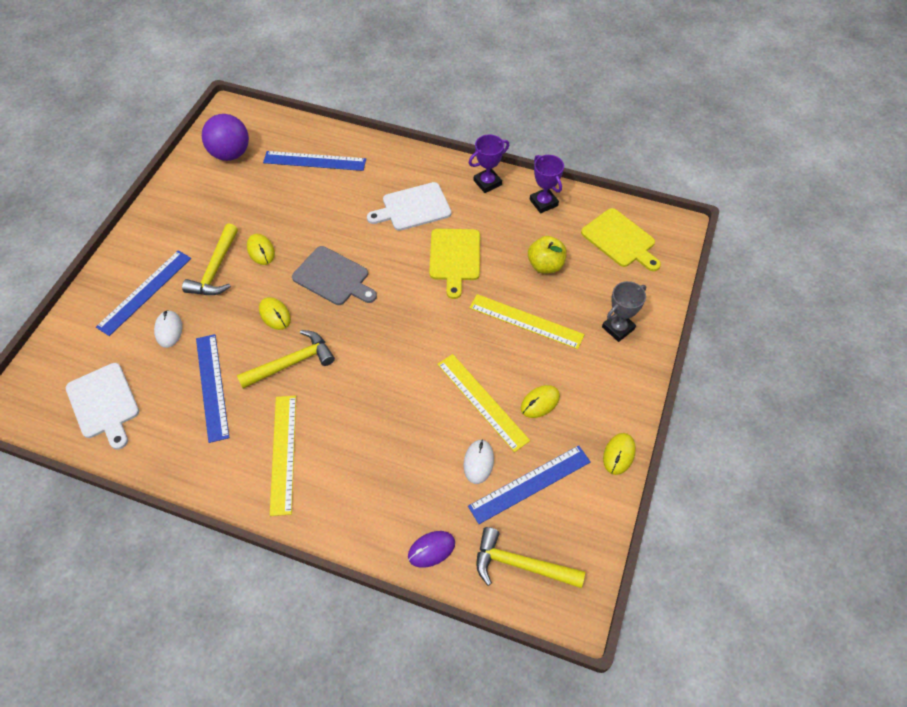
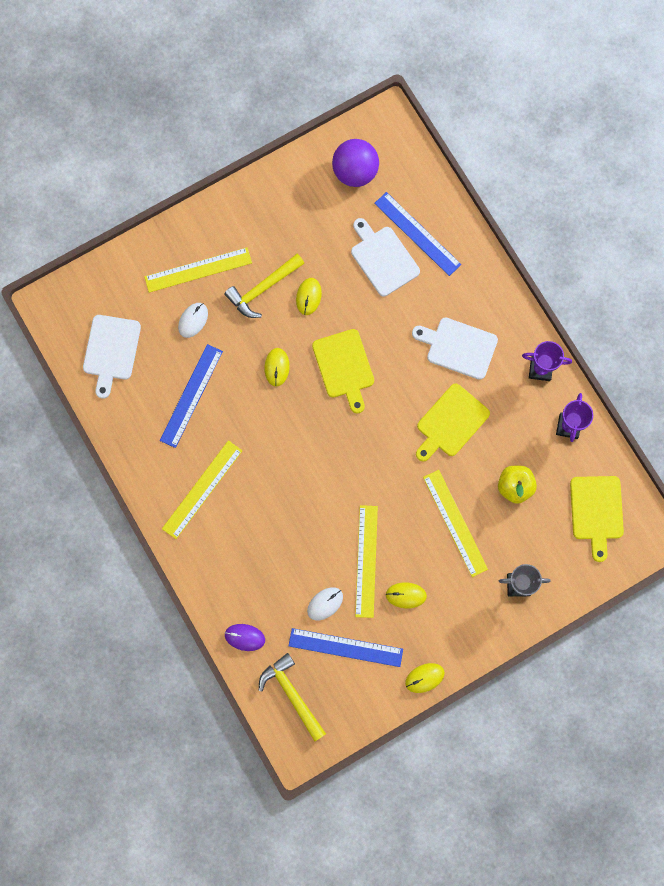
camera: 40 degrees right, 20 degrees up
blue ruler [96,250,191,336] -> yellow ruler [144,247,252,293]
yellow hammer [237,330,335,389] -> none
grey cutting board [292,246,377,305] -> yellow cutting board [312,329,374,414]
none -> white cutting board [351,218,420,296]

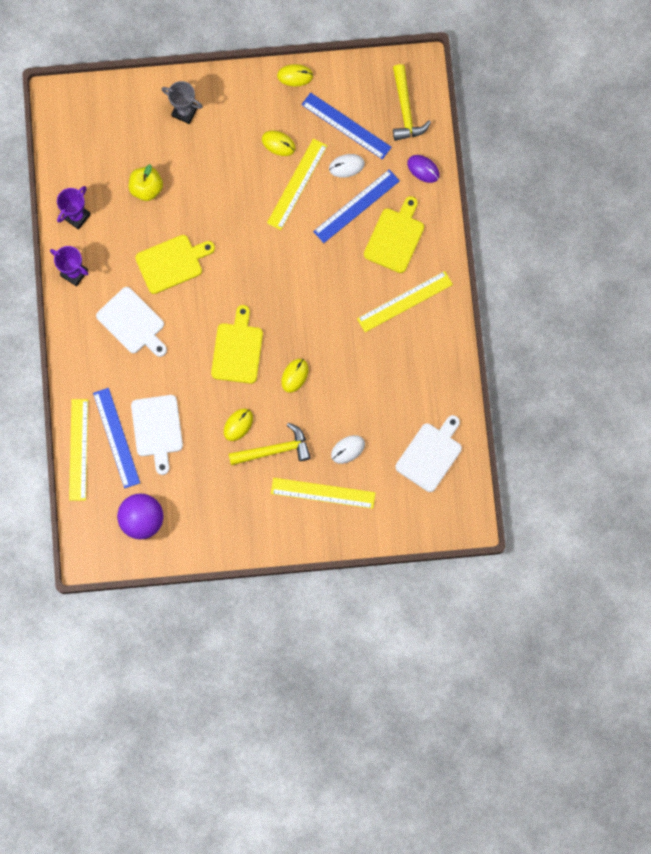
camera: 155 degrees left, 0 degrees up
blue ruler [160,344,223,448] -> blue ruler moved to [313,169,400,243]
yellow ruler [423,470,488,577] -> yellow ruler moved to [69,399,88,501]
yellow cutting board [570,476,624,562] -> yellow cutting board moved to [364,196,424,273]

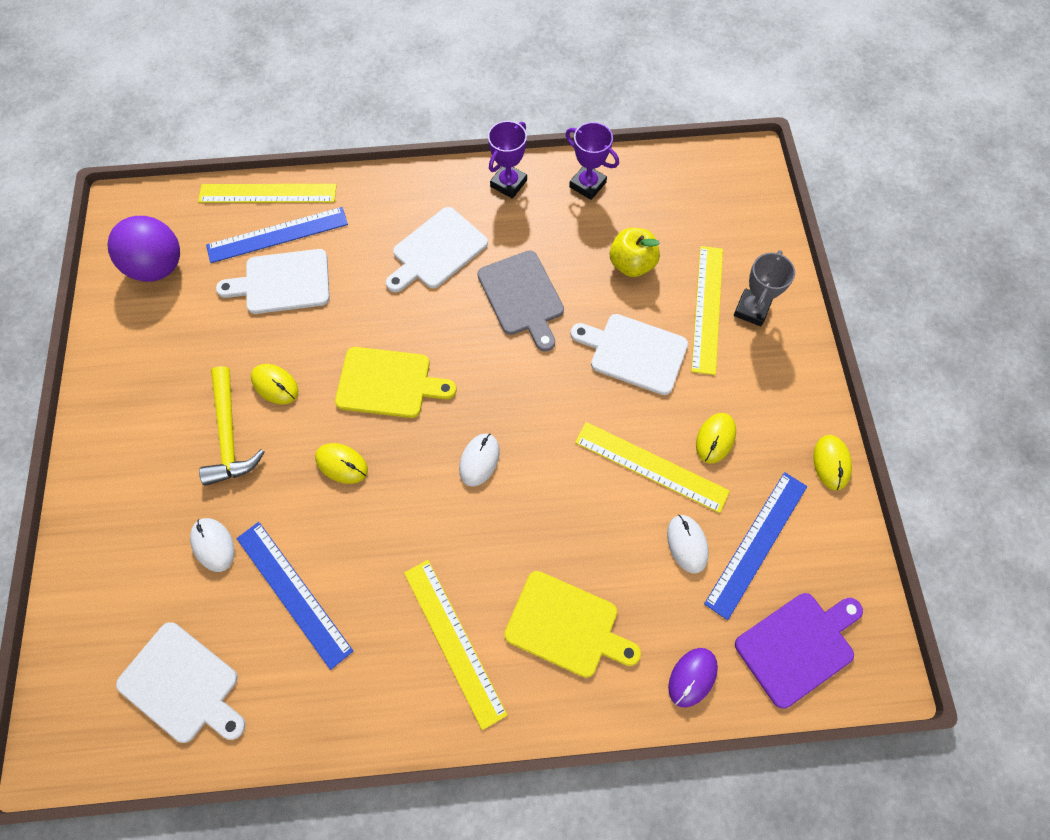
camera: 90 degrees right, 10 degrees down
yellow cutting board [135,235,215,294] -> grey cutting board [477,250,564,352]
yellow ruler [271,478,376,509] -> yellow ruler moved to [691,246,723,375]
blue ruler [313,169,400,243] -> blue ruler moved to [236,522,353,670]
yellow hammer [393,64,431,141] -> purple cutting board [735,593,863,708]
none -> white mouse [459,433,500,487]
none -> white cutting board [571,314,688,395]

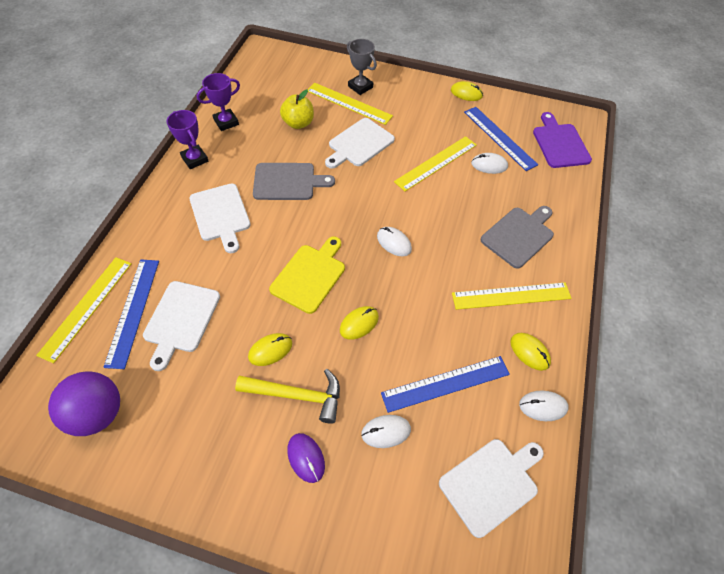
camera: 70 degrees left, 10 degrees down
yellow cutting board [504,571,641,678] -> grey cutting board [481,206,554,269]
purple mouse [668,648,718,708] -> purple mouse moved to [287,433,325,483]
yellow mouse [696,413,736,464] -> yellow mouse moved to [510,333,551,371]
none -> white mouse [519,390,569,421]

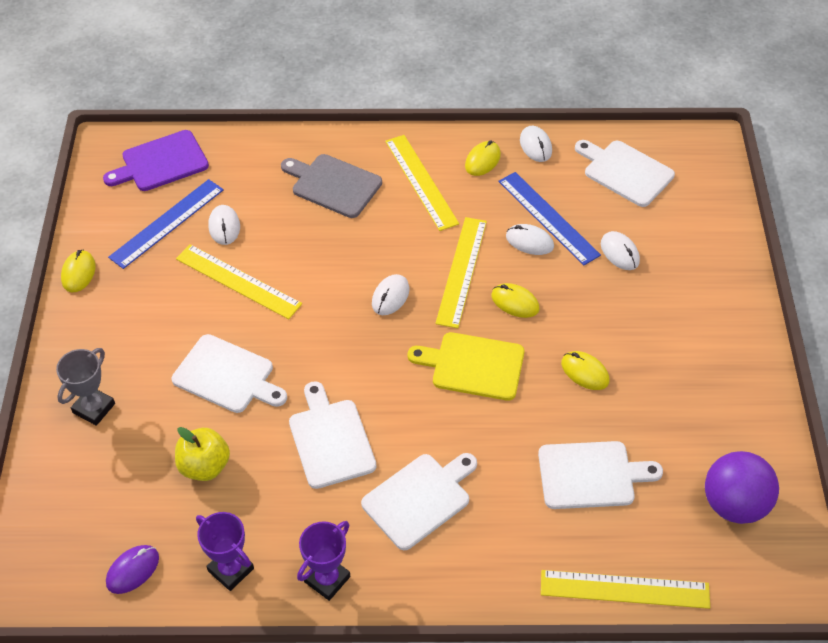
camera: 105 degrees left, 5 degrees down
blue ruler [103,259,159,369] -> none
yellow hammer [235,369,340,424] -> none
grey cutting board [253,163,335,200] -> white cutting board [289,381,376,489]
purple mouse [287,433,325,483] -> purple mouse moved to [106,545,159,594]
yellow ruler [308,83,393,125] -> yellow ruler moved to [435,217,487,328]
none -> white mouse [506,224,554,255]

